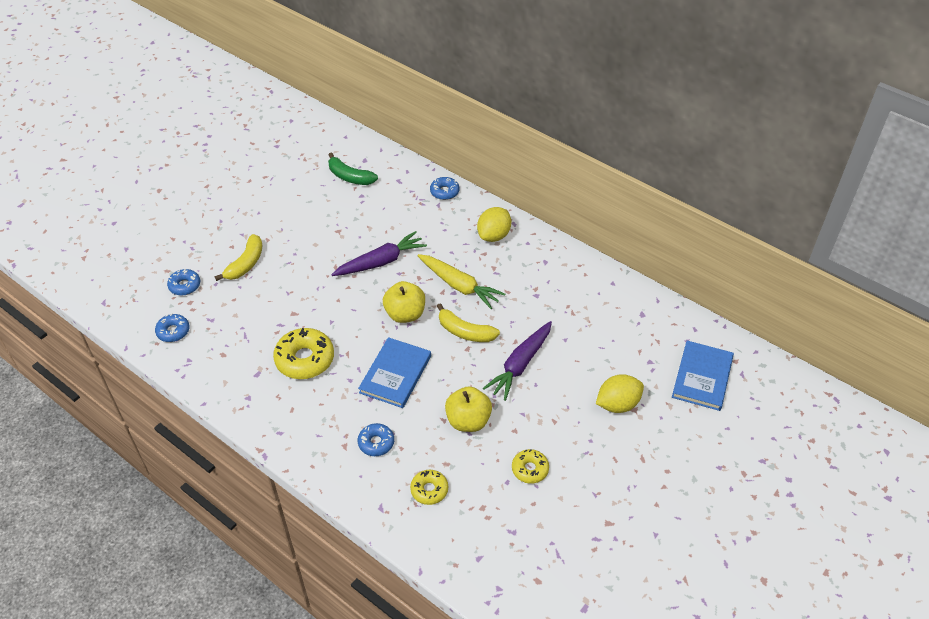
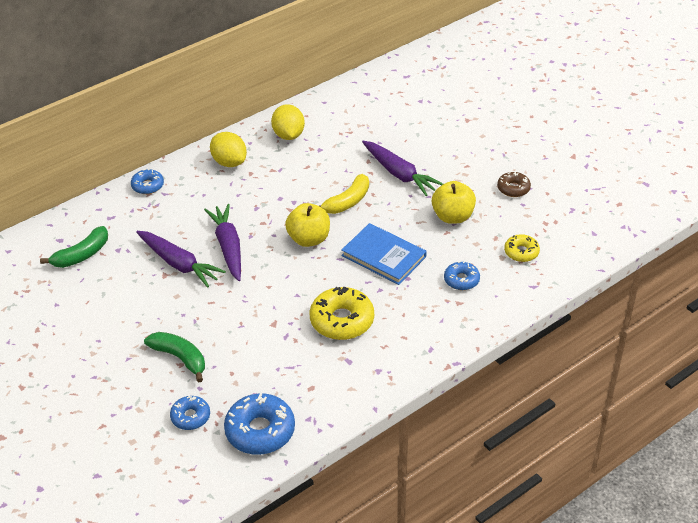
camera: 75 degrees left, 5 degrees down
blue donut [155,313,189,342] -> blue donut [224,393,295,455], size x1.74
yellow banana [215,234,262,281] -> green banana [144,332,205,383]
yellow carrot [417,254,505,309] -> none
yellow donut [512,449,549,484] -> brown donut [497,171,531,197]
yellow lemon [596,374,644,413] -> yellow lemon moved to [271,104,305,140]
blue book [672,341,734,411] -> none
none -> purple carrot [136,231,226,288]

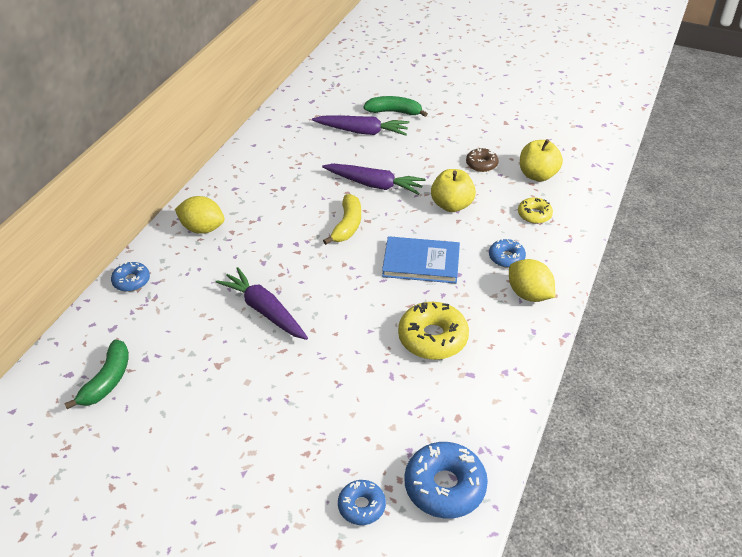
camera: 30 degrees left, 0 degrees up
purple carrot [136,231,226,288] -> purple carrot moved to [312,115,409,136]
green banana [144,332,205,383] -> green banana moved to [363,96,428,117]
yellow lemon [271,104,305,140] -> yellow lemon moved to [509,259,555,302]
yellow apple [285,203,330,247] -> yellow apple moved to [520,139,563,182]

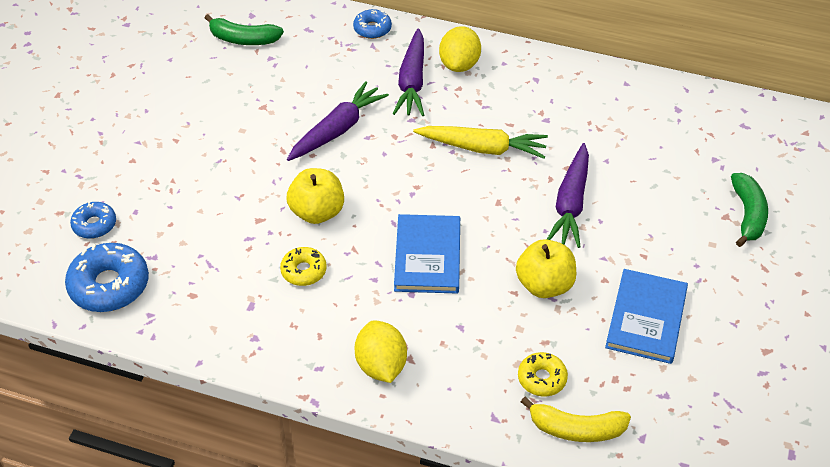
camera: 85 degrees right, 5 degrees up
purple carrot [312,115,409,136] -> purple carrot moved to [393,28,424,116]
yellow banana [323,194,361,245] -> yellow banana moved to [521,397,631,442]
yellow donut [398,302,469,360] -> yellow donut [280,247,327,286], size x0.57
brown donut [466,148,499,172] -> blue book [605,269,688,364]
blue donut [489,238,526,268] -> none
yellow lemon [509,259,555,302] -> yellow lemon turned 60 degrees counterclockwise [355,320,407,383]
yellow apple [520,139,563,182] -> yellow apple moved to [287,168,344,224]
none -> yellow carrot [413,126,548,159]

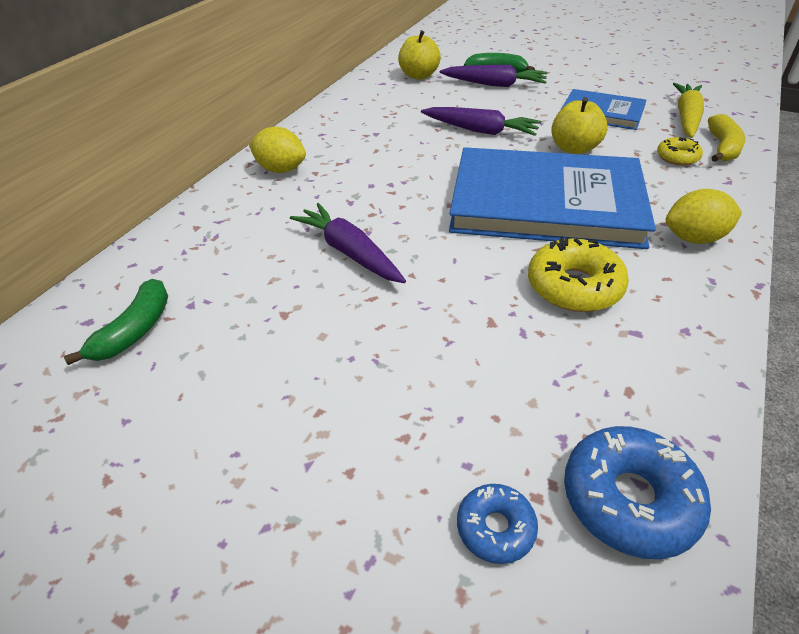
camera: 80 degrees left, 5 degrees down
yellow donut [280,247,327,286] -> yellow donut [528,238,629,312], size x1.74
yellow apple [287,168,344,224] -> yellow apple moved to [398,30,441,79]
blue donut [353,9,392,39] -> none
purple carrot [393,28,424,116] -> purple carrot moved to [440,65,547,87]
blue book [394,214,460,294] -> blue book [449,147,656,249], size x1.98
yellow carrot [413,126,548,159] -> yellow carrot moved to [673,83,704,138]

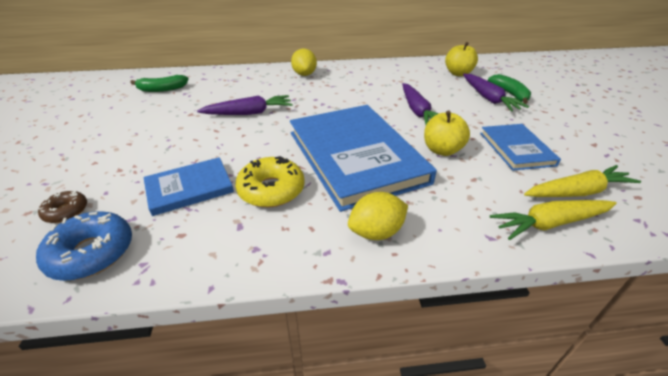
camera: 55 degrees right, 5 degrees down
purple carrot [290,203,406,283] -> purple carrot turned 60 degrees clockwise [197,95,292,115]
blue donut [457,484,538,564] -> brown donut [38,191,87,223]
yellow donut [657,137,703,166] -> none
yellow lemon [666,189,742,244] -> yellow lemon turned 75 degrees counterclockwise [348,192,408,240]
yellow banana [708,114,745,162] -> yellow carrot [490,200,617,240]
none -> blue book [143,157,234,216]

